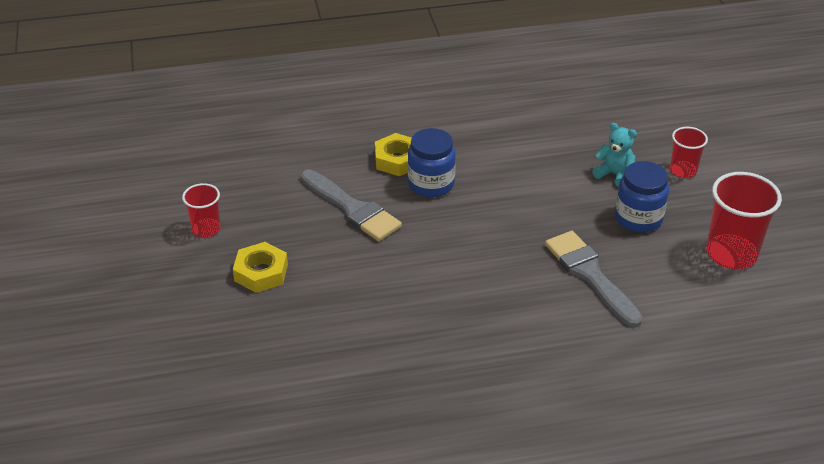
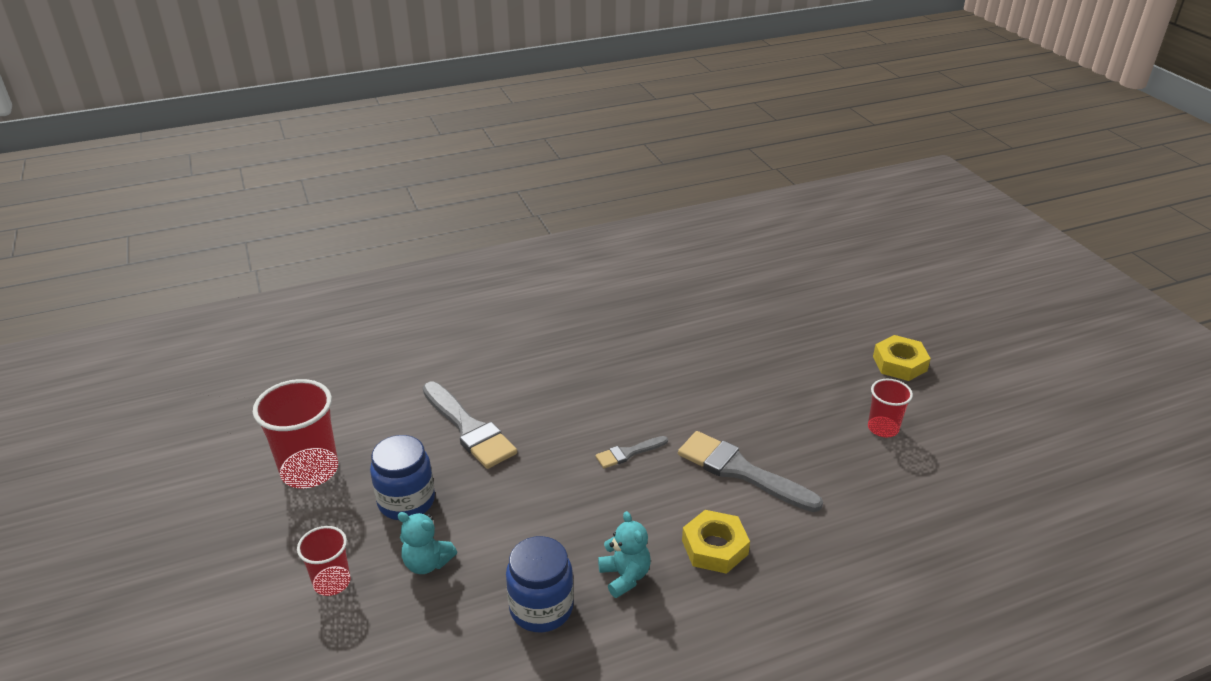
camera: 170 degrees right, 5 degrees down
yellow nut [233,242,288,293] -> yellow nut moved to [873,335,931,381]
blue jar [408,128,456,197] -> blue jar moved to [506,536,574,632]
none -> grey brush [595,436,668,468]
none -> turquoise teddy bear [598,511,650,598]

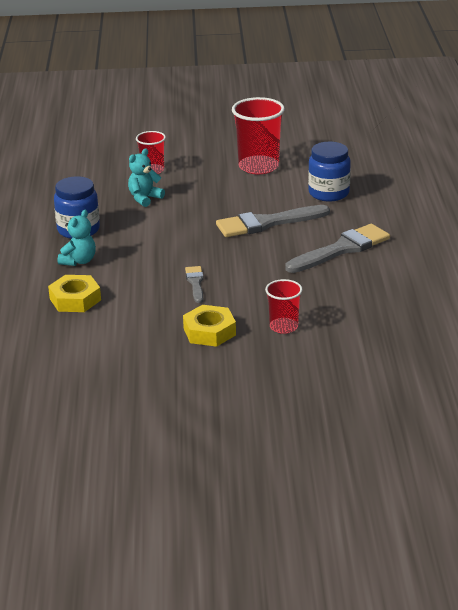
camera: 110 degrees right, 5 degrees down
blue jar [370,435,435,520] -> blue jar moved to [308,142,351,201]
turquoise teddy bear [598,511,650,598] -> turquoise teddy bear turned 60 degrees counterclockwise [58,210,96,266]
grey brush [678,431,823,512] -> grey brush moved to [285,224,390,273]
red cup [868,379,913,437] -> red cup moved to [265,279,302,334]
yellow nut [873,335,931,381] -> yellow nut moved to [183,305,236,347]

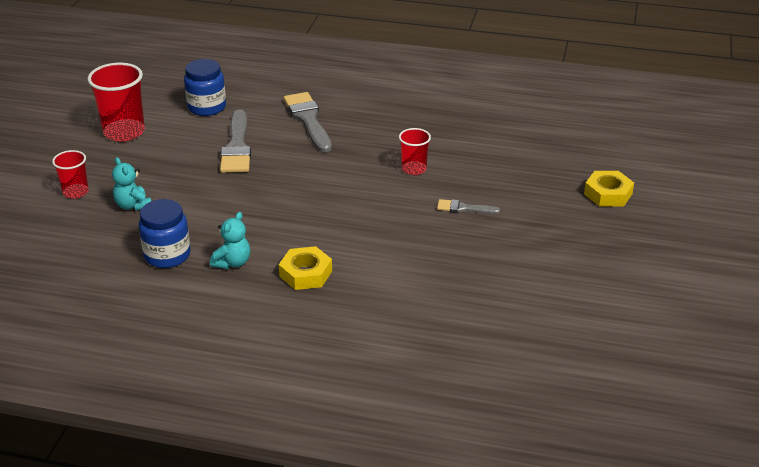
camera: 75 degrees left, 5 degrees up
turquoise teddy bear [58,210,96,266] -> turquoise teddy bear turned 75 degrees clockwise [210,212,250,269]
yellow nut [183,305,236,347] -> yellow nut moved to [584,171,634,207]
grey brush [185,266,204,303] -> grey brush moved to [437,199,500,214]

